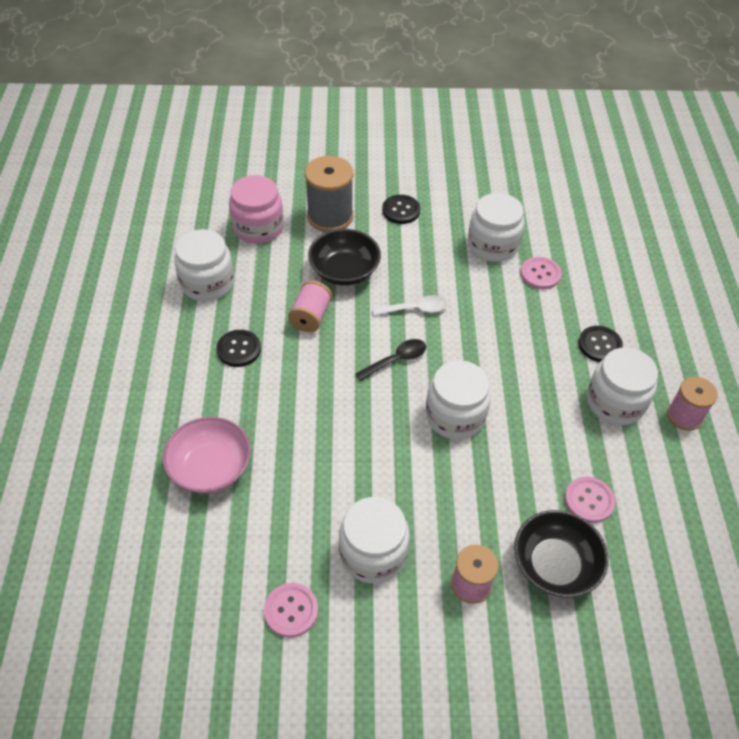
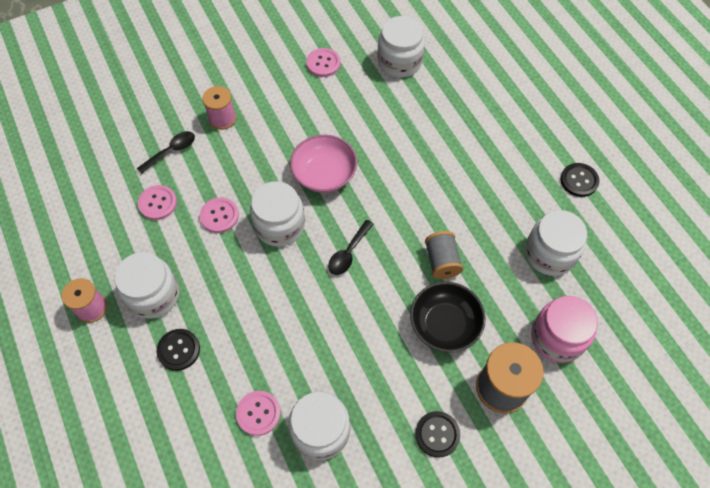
camera: 155 degrees right, 10 degrees up
pink bowl [163,417,251,493] -> pink bowl moved to [290,135,357,193]
black button [216,330,261,367] -> black button moved to [561,163,599,197]
pink spool [288,280,332,332] -> grey spool [425,231,463,279]
white jar [339,497,410,583] -> white jar moved to [378,16,425,77]
white spoon [373,295,448,316] -> none
black bowl [514,510,609,598] -> black spoon [137,131,195,174]
none -> pink button [200,197,239,233]

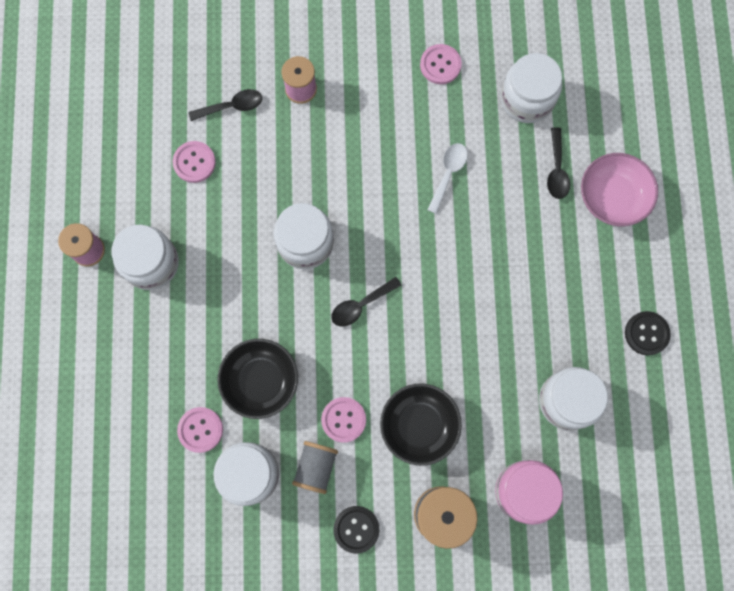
camera: 25 degrees right, 15 degrees up
black button [157,329,200,371] -> none
pink button [200,197,239,233] -> pink button moved to [321,397,366,443]
pink bowl [290,135,357,193] -> pink bowl moved to [581,153,658,226]
grey spool [425,231,463,279] -> grey spool moved to [292,441,338,494]
none -> black bowl [217,339,298,419]
none -> white spoon [427,143,468,214]
none -> black spoon [547,127,570,199]

